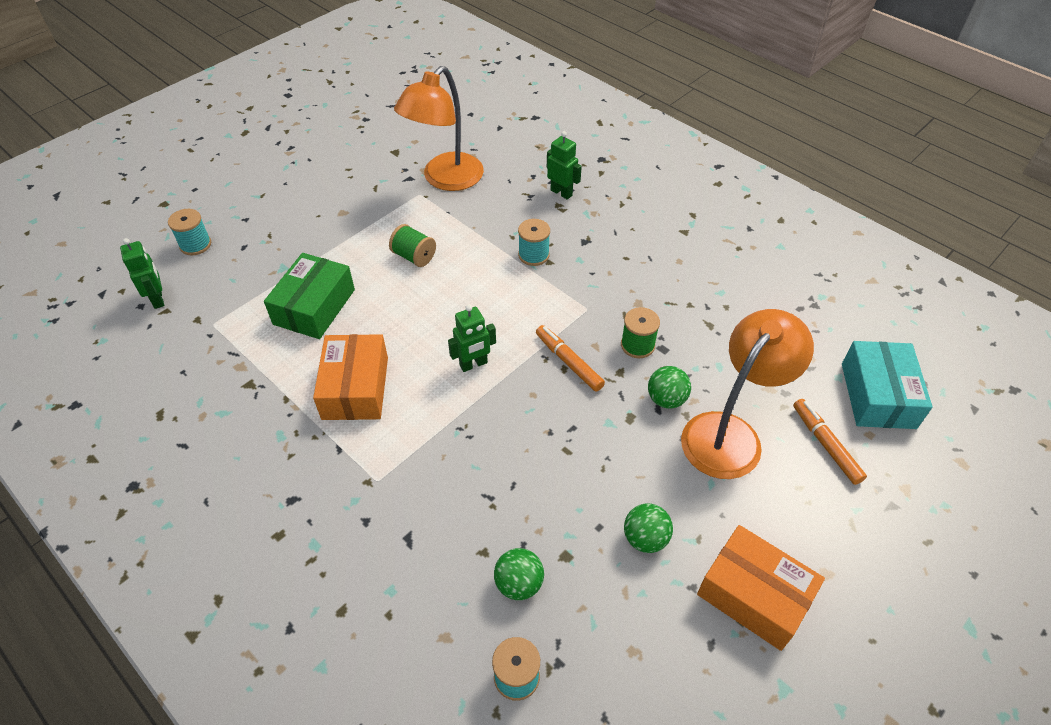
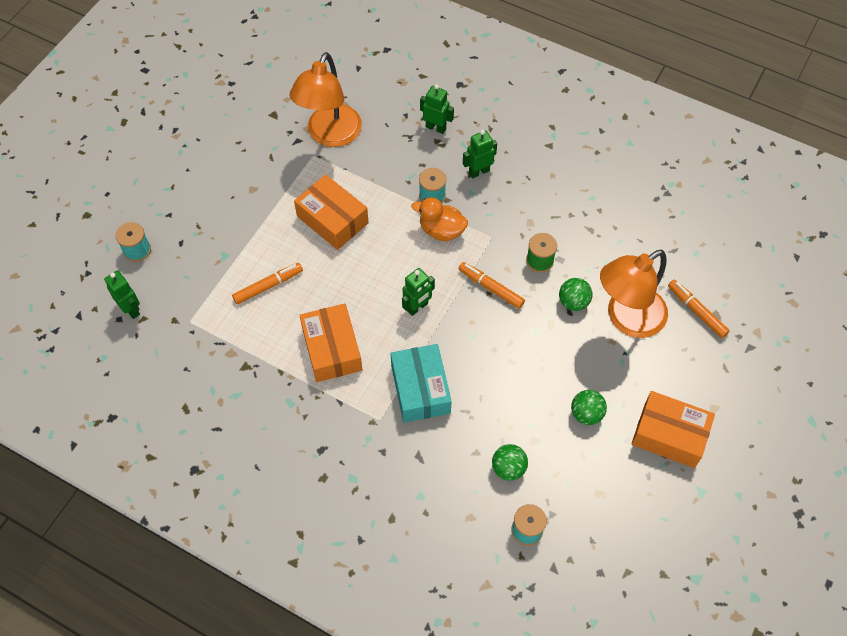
camera: 15 degrees left, 10 degrees up
green box [264,253,355,339] -> orange marker [232,263,303,304]
green spool [389,224,436,267] -> orange box [294,174,369,250]
orange lamp [681,309,814,479] -> orange lamp turned 150 degrees counterclockwise [600,250,668,338]
turquoise box [842,341,933,429] -> turquoise box moved to [391,344,452,423]
none -> orange duck [412,197,468,241]
none -> green robot [463,130,497,178]

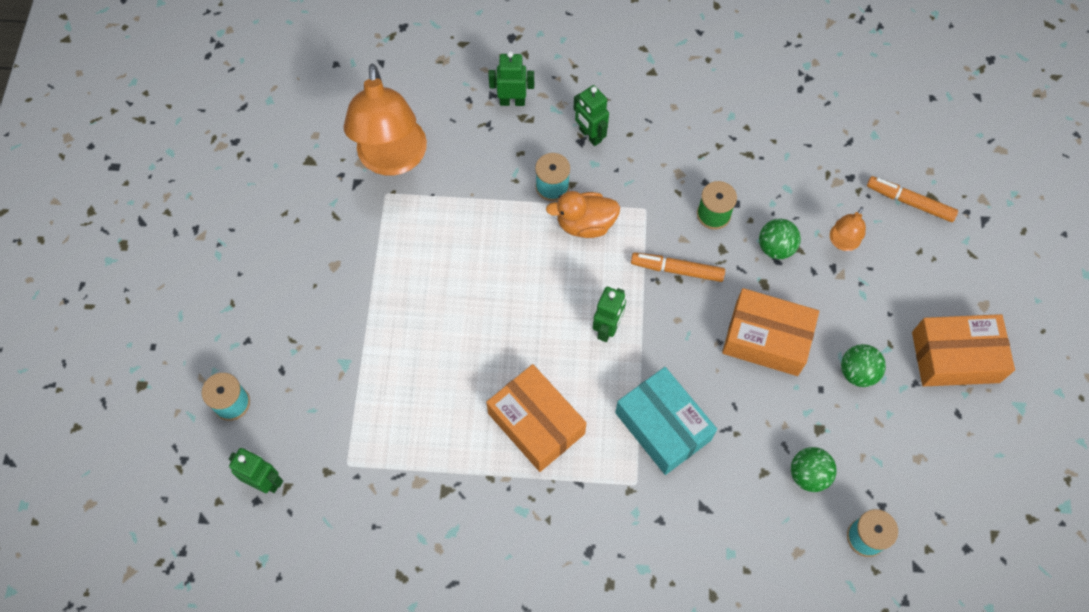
camera: 25 degrees left, 5 degrees up
orange marker [232,263,303,304] -> none
orange box [294,174,369,250] -> orange box moved to [722,288,819,376]
green robot [463,130,497,178] -> green robot turned 75 degrees counterclockwise [574,85,609,146]
orange lamp [600,250,668,338] -> orange lamp [830,207,866,251], size x0.44

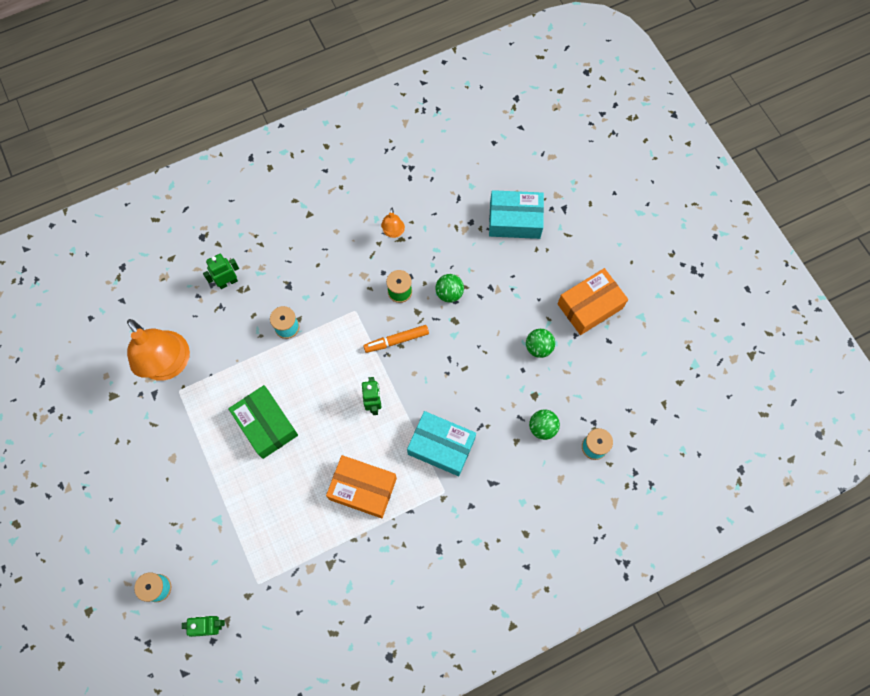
camera: 30 degrees left, 5 degrees up
orange duck [546,191,620,238] -> none
green robot [574,85,609,146] -> none
orange box [722,288,819,376] -> none
orange lamp [830,207,866,251] -> orange lamp moved to [381,208,405,238]
orange marker [867,176,958,222] -> turquoise box [489,190,544,239]
none -> green box [228,385,298,459]

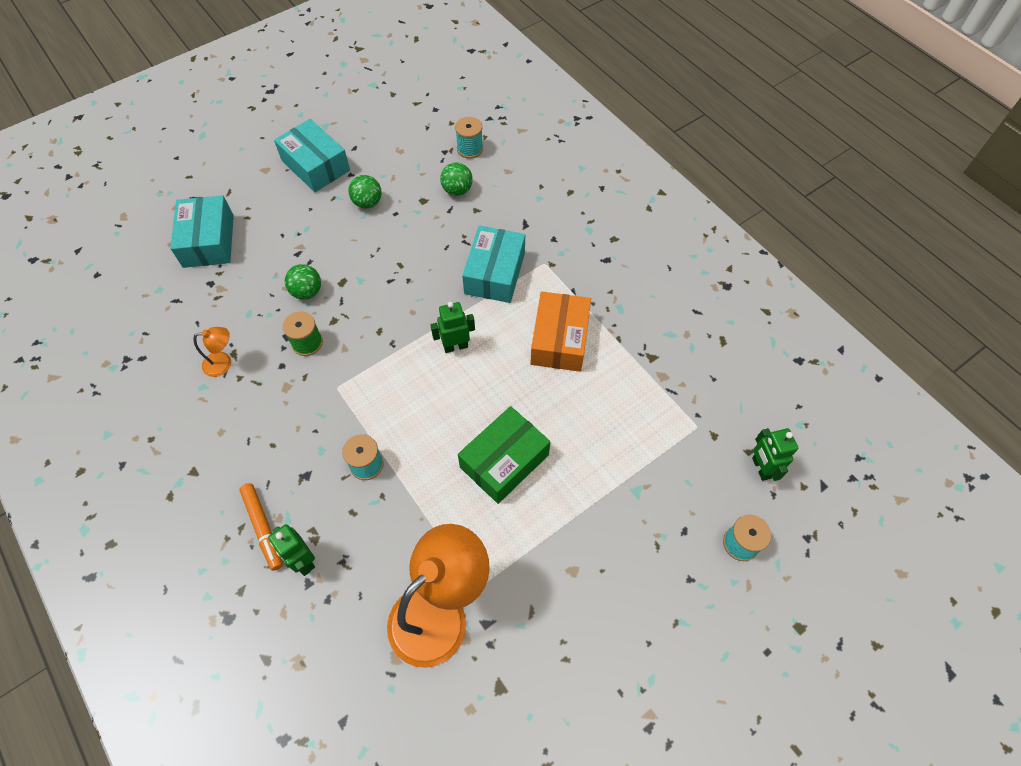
camera: 100 degrees left, 10 degrees down
orange marker [363,325,429,353] -> orange marker moved to [239,483,283,571]
orange box [558,268,628,335] -> turquoise box [274,119,350,192]

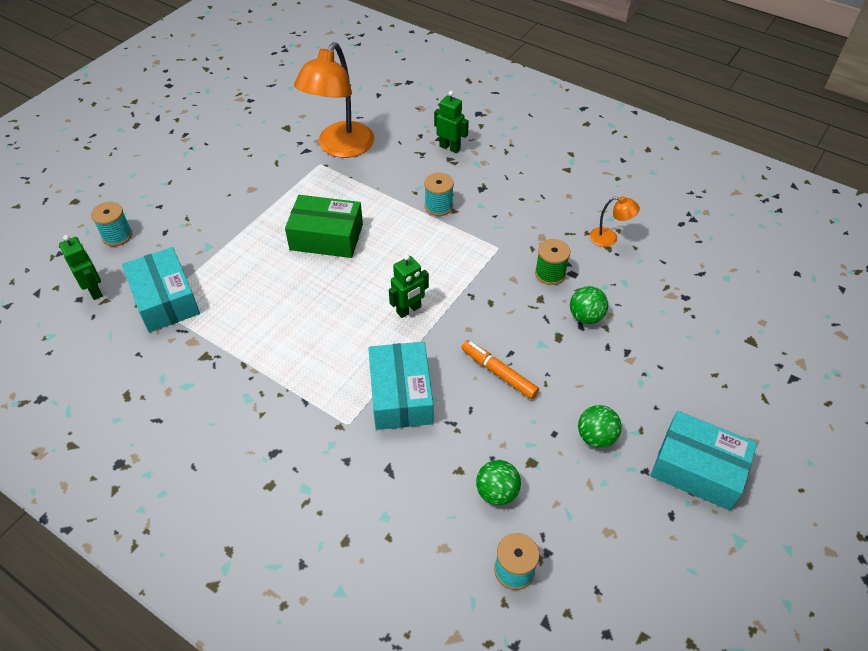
camera: 160 degrees right, 10 degrees down
turquoise box [170,195,234,268] -> turquoise box moved to [122,247,200,333]
orange lamp [193,327,231,377] -> orange lamp turned 135 degrees counterclockwise [590,196,640,247]
orange marker [239,483,283,571] -> orange marker moved to [461,340,539,399]
green box [458,406,550,504] -> green box turned 75 degrees clockwise [285,195,363,258]
orange box [530,292,591,372] -> none

